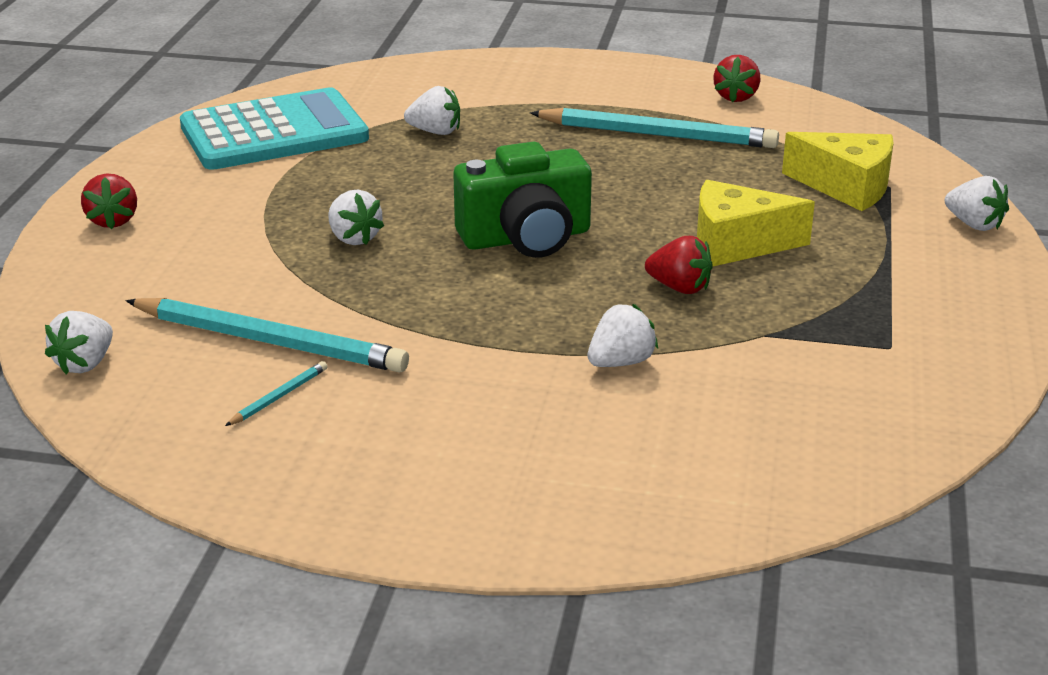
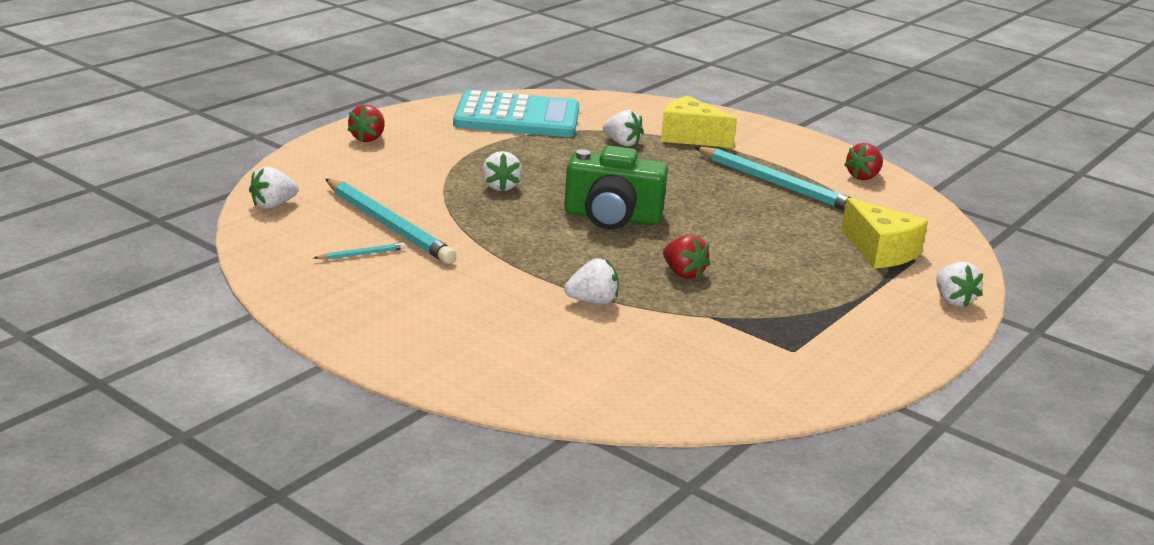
camera: 25 degrees right, 5 degrees down
yellow cheese [697,180,815,266] -> yellow cheese moved to [661,95,737,148]

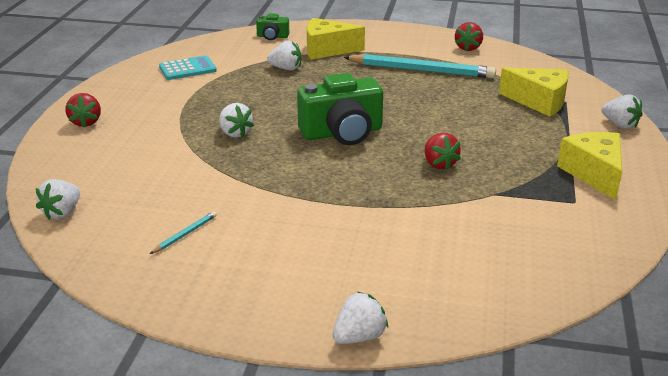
camera: 25 degrees left, 5 degrees up
turquoise pencil [325,179,457,264] -> none
turquoise calculator [453,90,579,137] -> turquoise calculator [159,55,217,80], size x0.50
white strawberry [564,258,619,304] -> white strawberry moved to [332,292,388,344]
red strawberry [663,235,710,279] -> red strawberry turned 45 degrees clockwise [425,133,461,170]
none -> green camera [256,13,289,40]
none -> yellow cheese [557,132,622,200]

